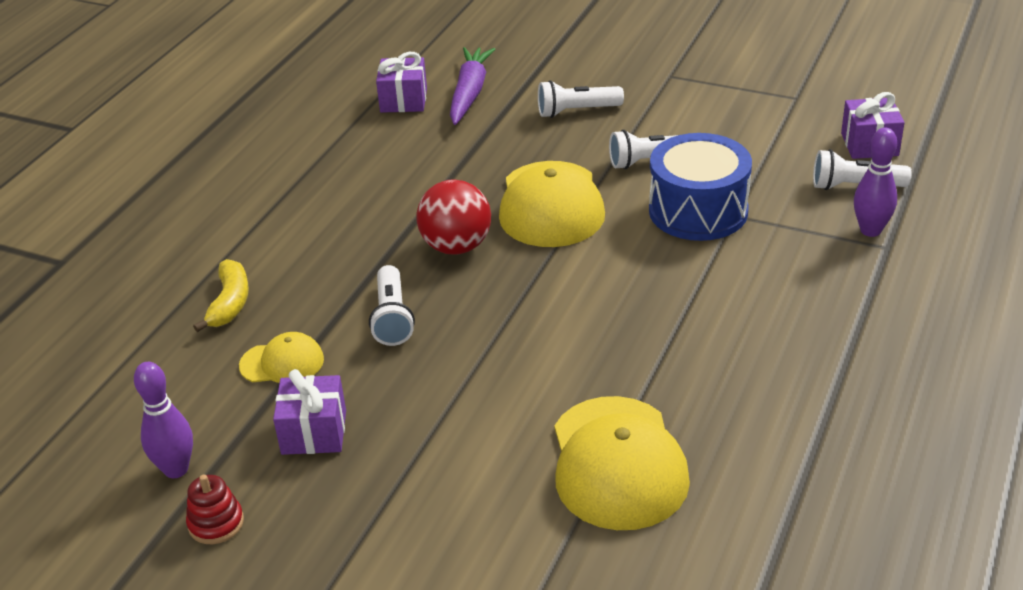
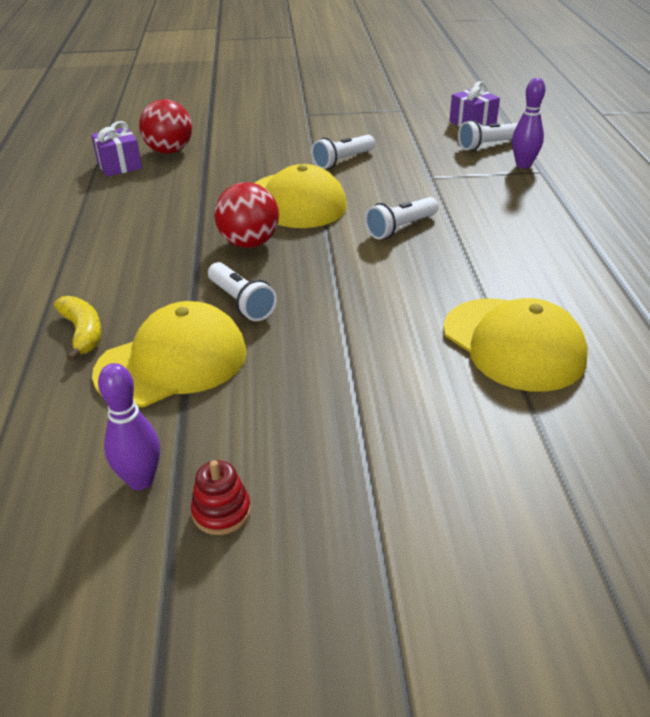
camera: 30 degrees left, 0 degrees up
yellow cap [239,332,324,383] -> yellow cap [92,301,247,407], size x1.91
purple gift [273,369,346,455] -> none
purple carrot [450,47,495,125] -> red ball [139,99,192,154]
white flashlight [538,80,624,118] -> white flashlight moved to [365,197,438,239]
blue drum [649,133,752,241] -> none

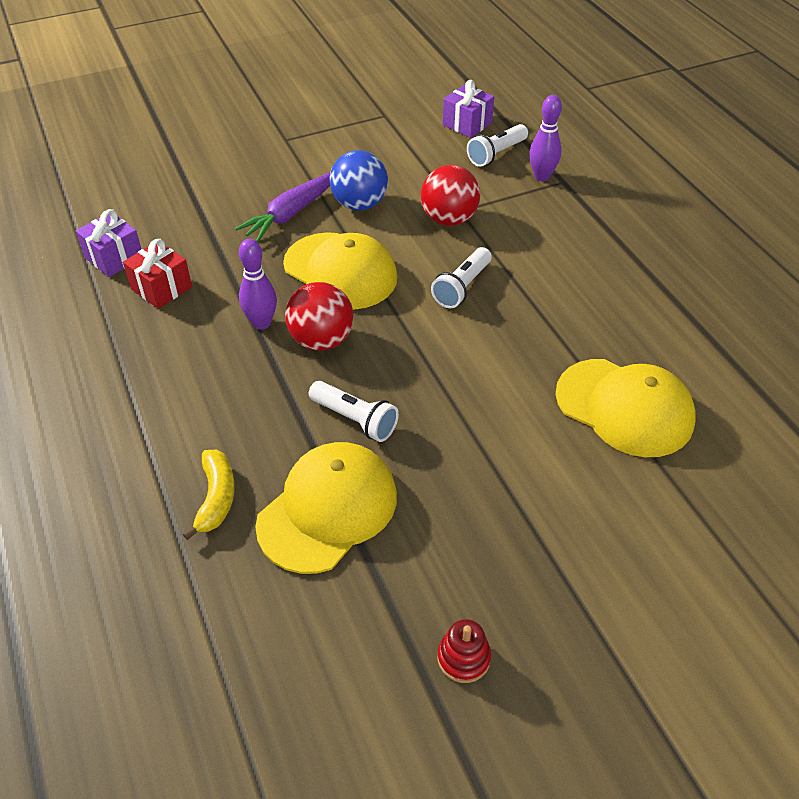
camera: 20 degrees left, 10 degrees up
yellow banana [54,296,102,361] -> yellow banana turned 45 degrees clockwise [183,449,235,540]
purple bowling pin [98,363,160,490] -> purple bowling pin moved to [239,239,277,330]
red ball [139,99,192,154] -> red ball moved to [421,165,480,226]
white flashlight [311,135,375,169] -> blue ball [330,150,388,211]
none -> red gift [123,239,192,309]
none -> purple carrot [235,172,331,242]

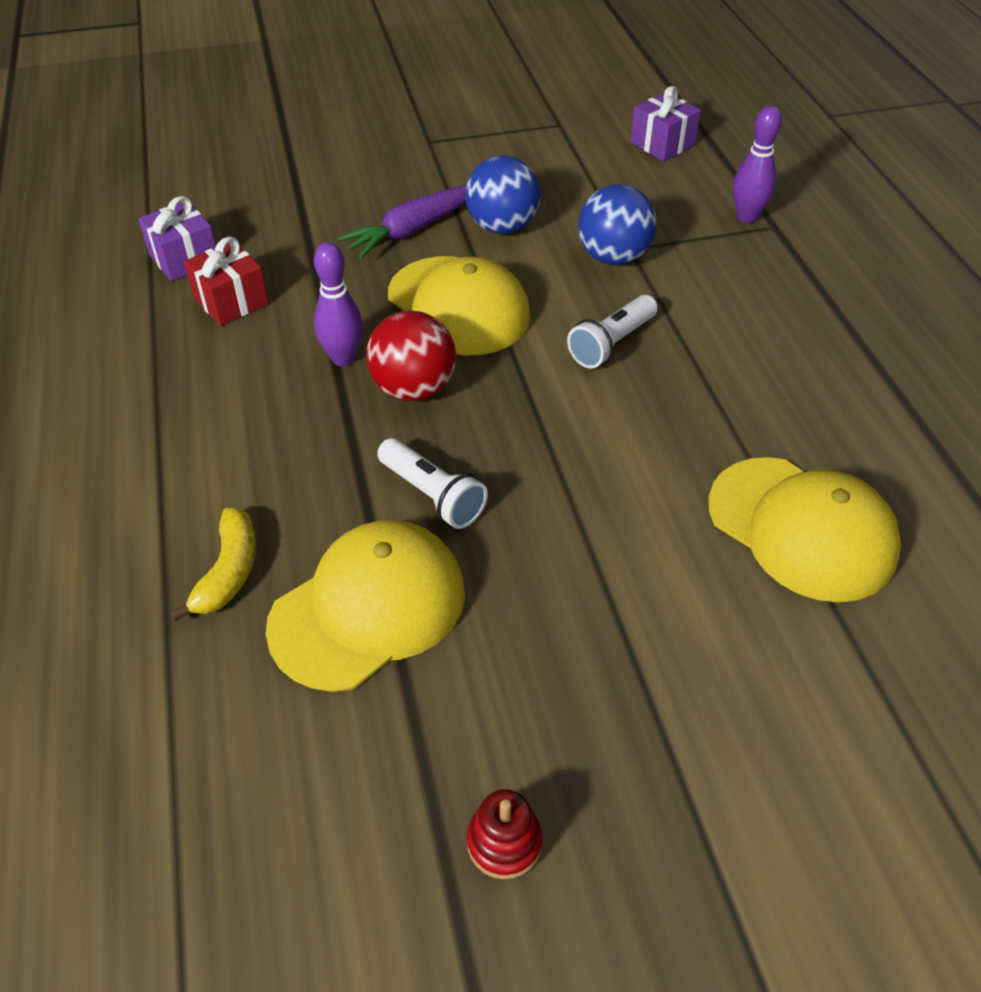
camera: 10 degrees right, 0 degrees up
red ball [421,165,480,226] -> blue ball [578,184,656,265]
white flashlight [467,124,528,167] -> none

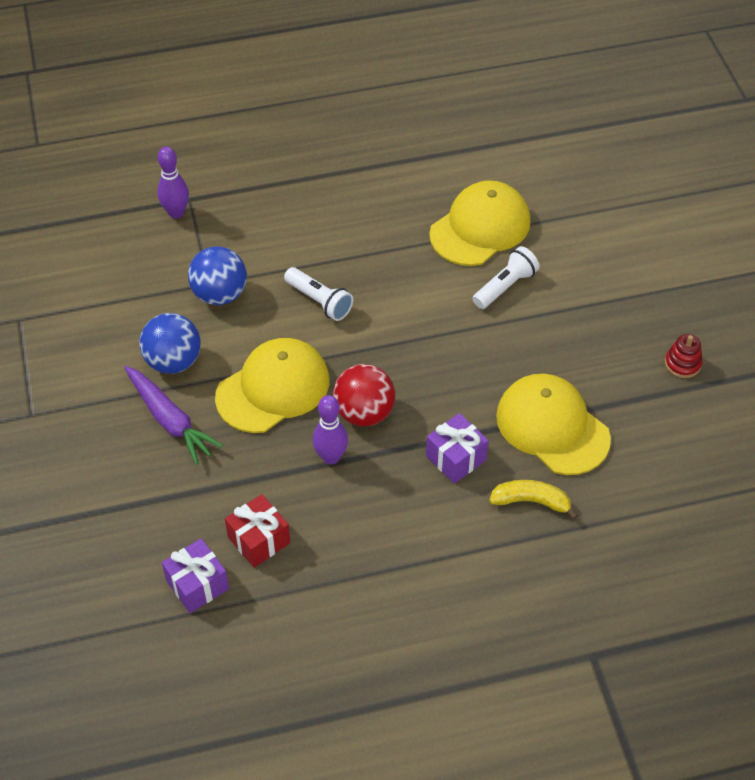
camera: 90 degrees left, 5 degrees up
white flashlight [377,438,488,529] -> white flashlight moved to [473,246,540,309]
purple gift [630,86,701,161] -> purple gift moved to [426,413,489,484]

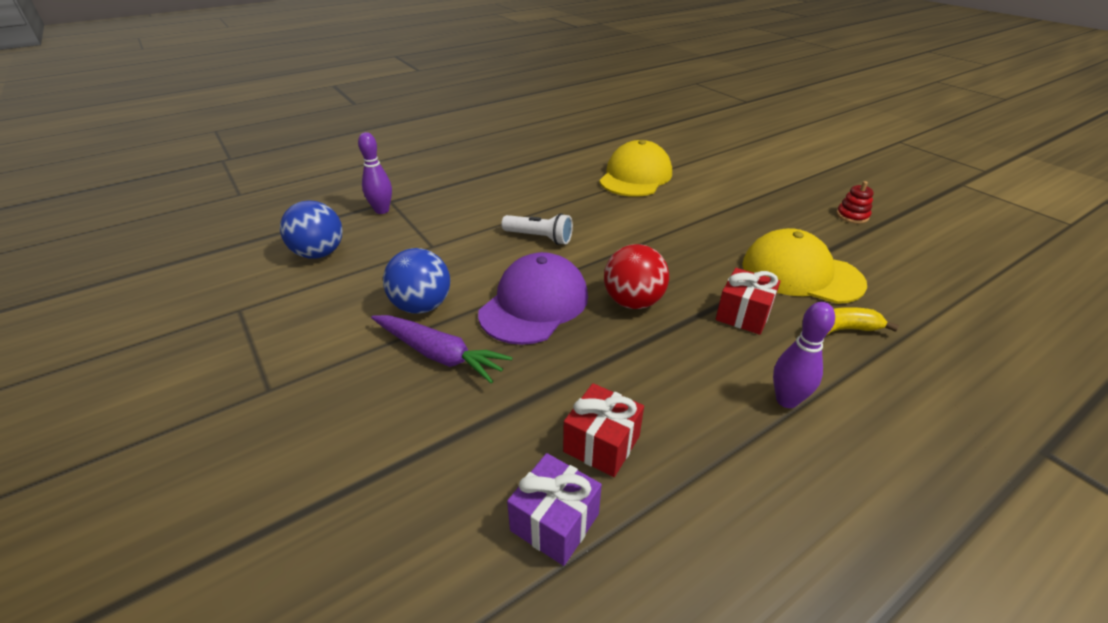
camera: 20 degrees left, 15 degrees down
blue ball [188,246,247,305] -> blue ball moved to [280,200,343,259]
yellow cap [215,338,329,433] -> purple cap [478,252,588,345]
purple bowling pin [313,395,348,465] -> purple bowling pin moved to [773,302,835,408]
purple gift [426,413,489,484] -> red gift [716,268,780,335]
white flashlight [473,246,540,309] -> none

